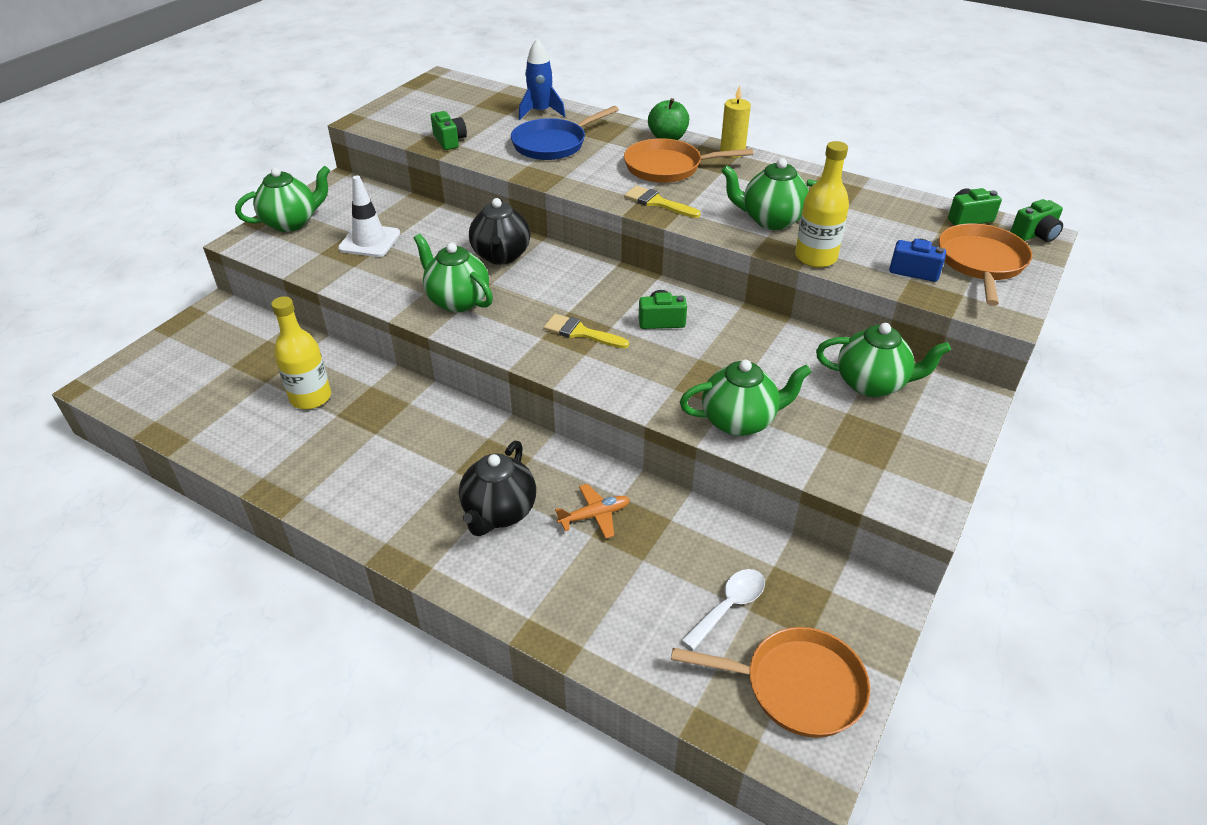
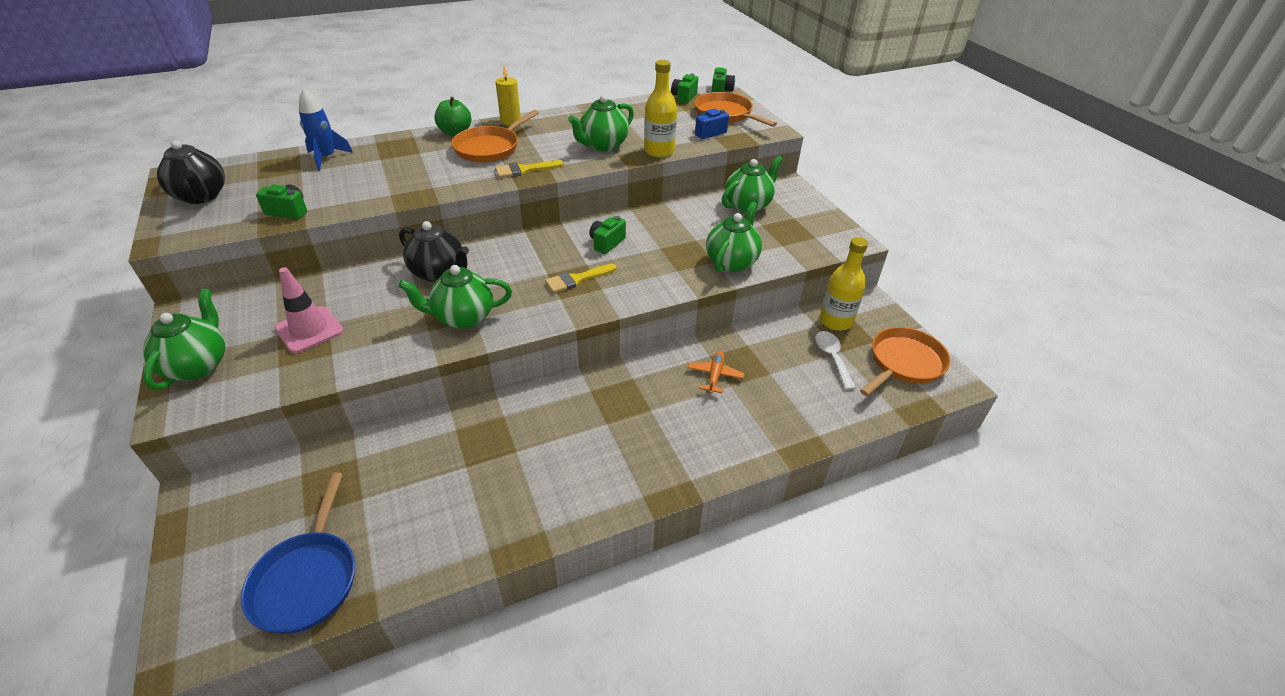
camera: 55 degrees left, 0 degrees up
yellow bottle [271,296,331,409] -> yellow bottle moved to [820,237,868,331]
white traffic cone [338,175,400,257] -> pink traffic cone [275,267,344,354]
black teapot [459,441,536,536] -> black teapot moved to [157,140,225,204]
blue pan [511,106,619,160] -> blue pan moved to [241,473,355,634]

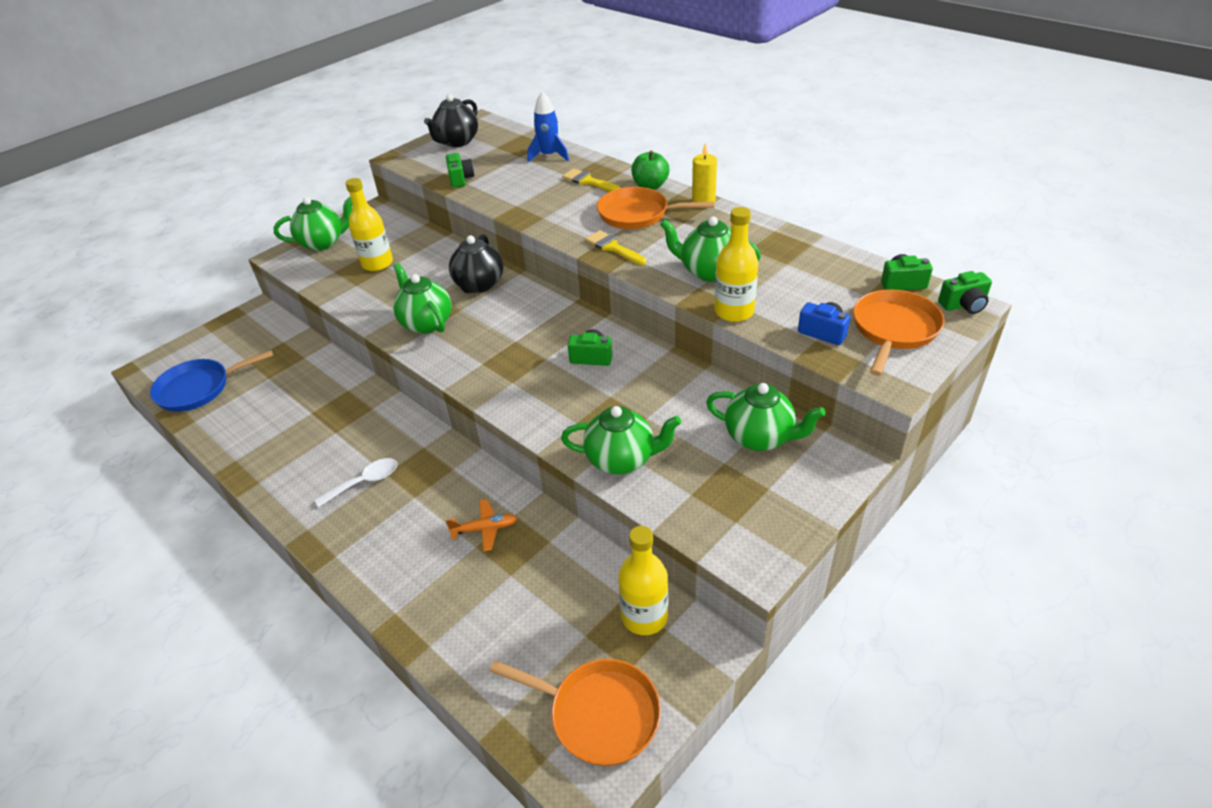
camera: 70 degrees right, 0 degrees up
pink traffic cone [275,267,344,354] -> yellow bottle [345,178,393,271]
yellow brush [545,264,616,293] -> yellow brush moved to [562,169,620,191]
white spoon [815,331,856,390] -> white spoon moved to [315,458,397,507]

